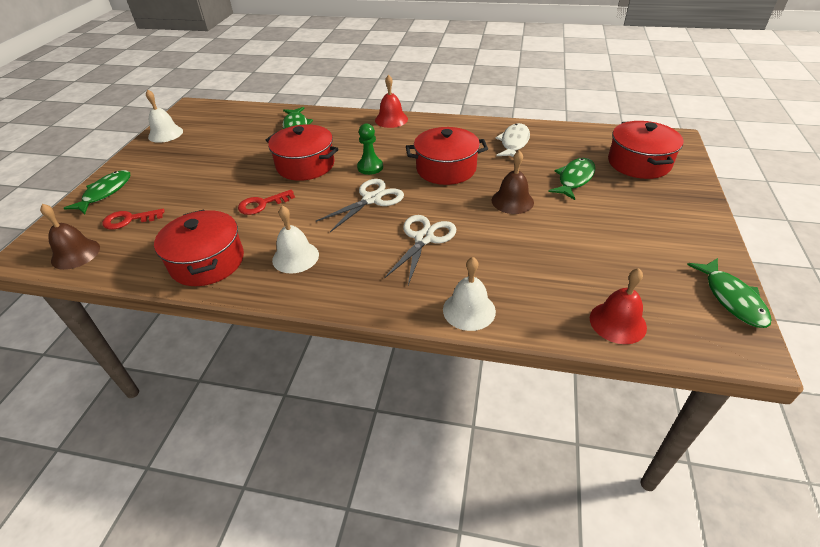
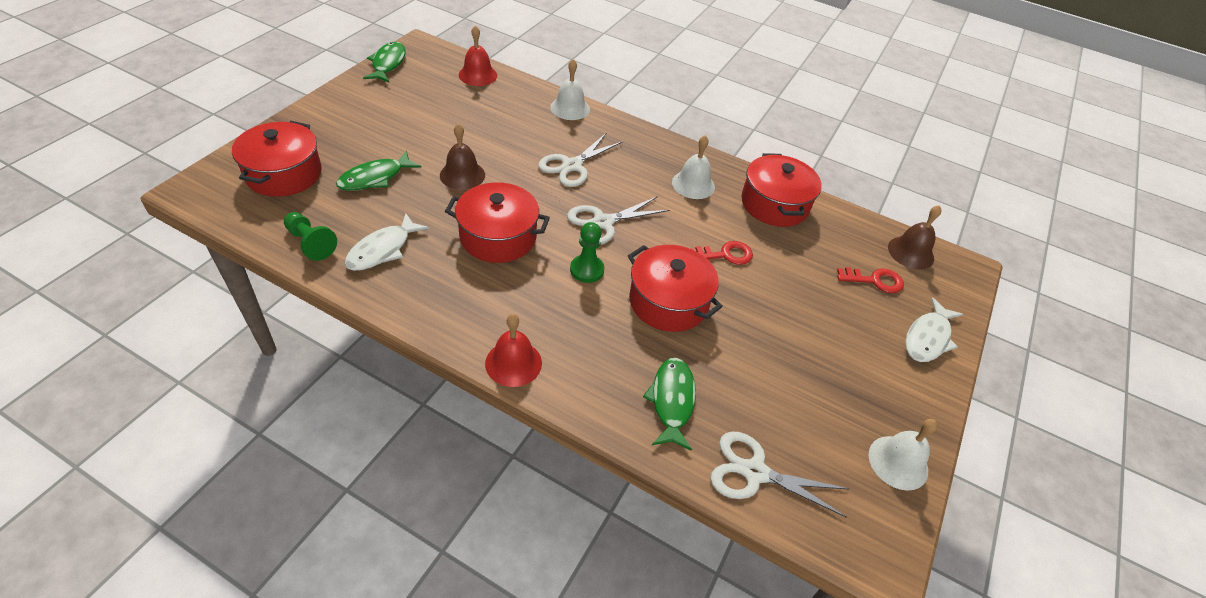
camera: 170 degrees left, 5 degrees up
green fish [64,170,130,214] -> white fish [905,297,963,362]
none -> green pawn [284,212,337,261]
none -> white scissors [710,431,849,518]

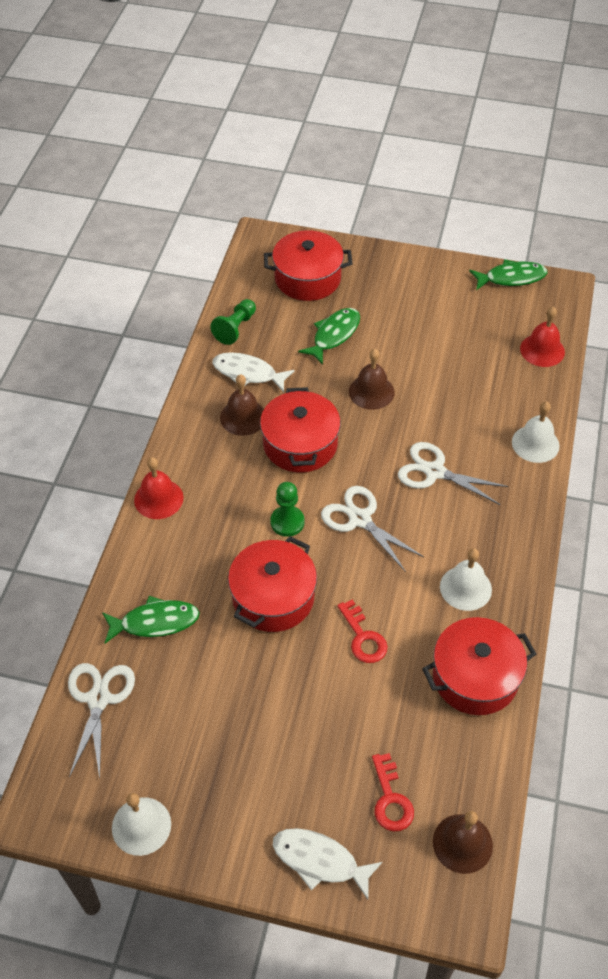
camera: 80 degrees right, 5 degrees up
green fish [336,150,422,191] -> green fish turned 90 degrees clockwise [298,308,360,365]
none -> brown bell [220,374,264,436]

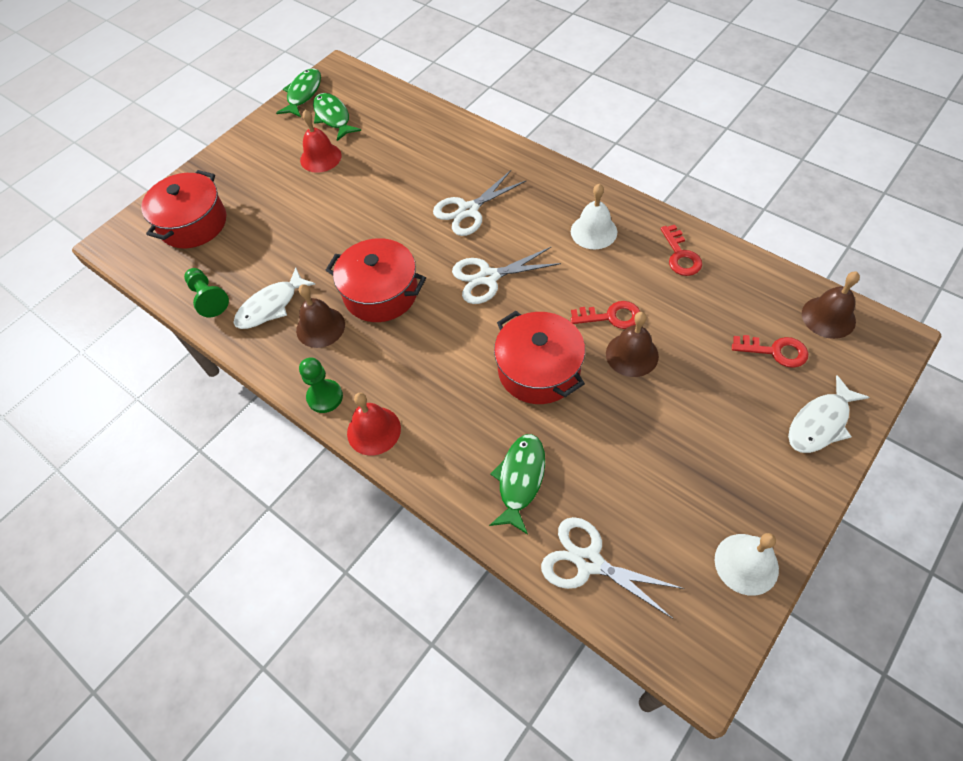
camera: 60 degrees left, 5 degrees up
green pawn [270,482,305,537] -> green pawn moved to [299,357,343,413]
green fish [298,308,360,365] -> green fish moved to [313,93,361,141]
brown bell [349,349,395,410] -> brown bell moved to [606,312,659,377]
red pot [422,617,536,715] -> red key [660,225,702,276]
white bell [512,401,560,463] -> none
red bell [520,306,565,367] -> red bell moved to [300,110,342,173]

